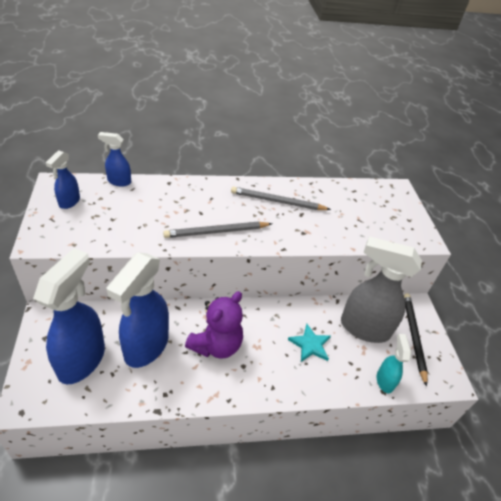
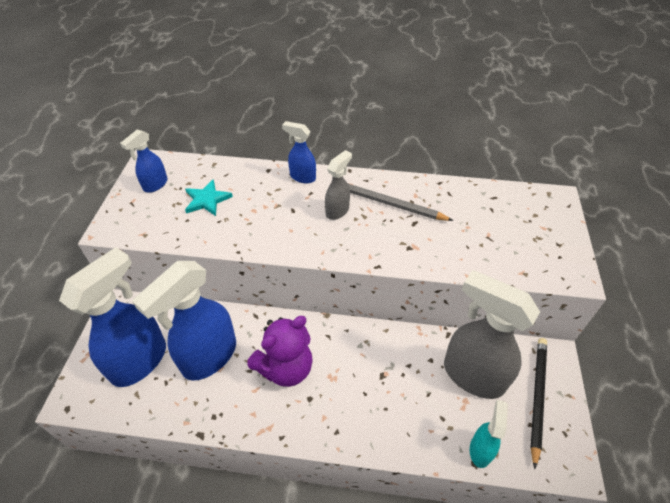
camera: 20 degrees right, 5 degrees up
blue spray bottle [98,132,131,186] -> blue spray bottle moved to [282,121,316,183]
grey pencil [163,222,272,238] -> none
turquoise star [288,324,331,362] -> turquoise star moved to [185,179,233,216]
none -> grey spray bottle [325,150,352,220]

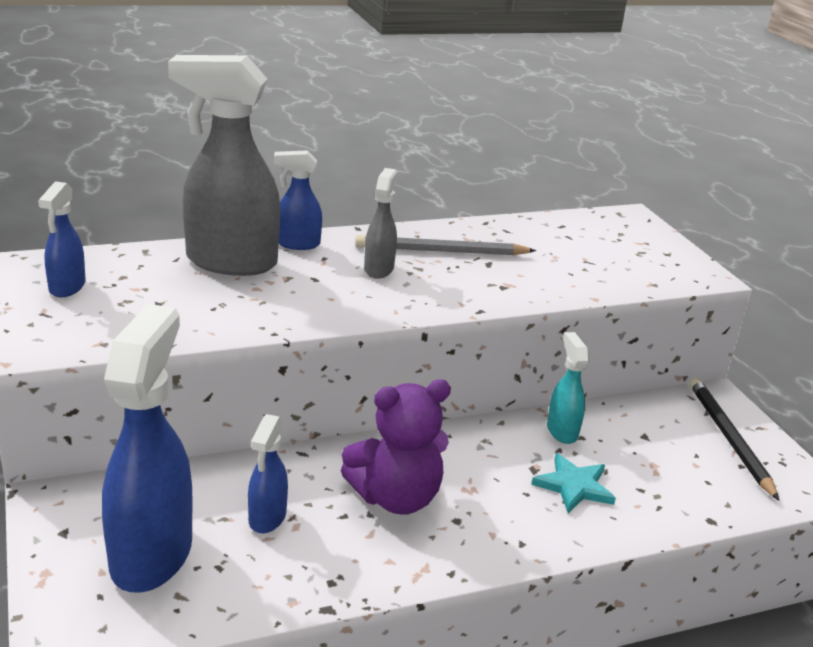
camera: 30 degrees left, 20 degrees down
blue spray bottle [132,261,236,381] -> blue spray bottle [248,414,288,533], size x0.50
turquoise star [185,179,233,216] -> turquoise star moved to [531,453,616,513]
purple teddy bear [247,316,313,387] -> purple teddy bear turned 45 degrees clockwise [341,379,451,515]
grey spray bottle [444,270,540,399] -> grey spray bottle moved to [168,55,280,276]
turquoise spray bottle [470,400,508,468] -> turquoise spray bottle moved to [547,332,589,444]

